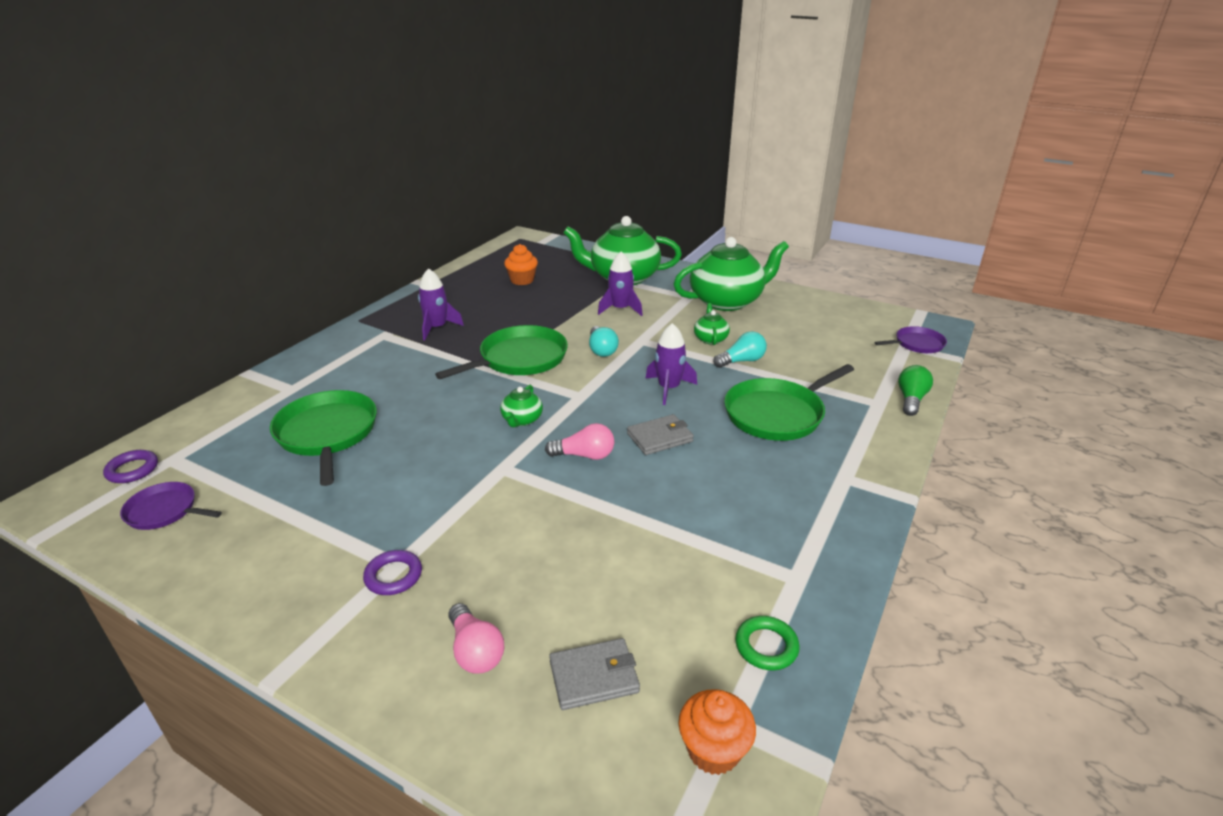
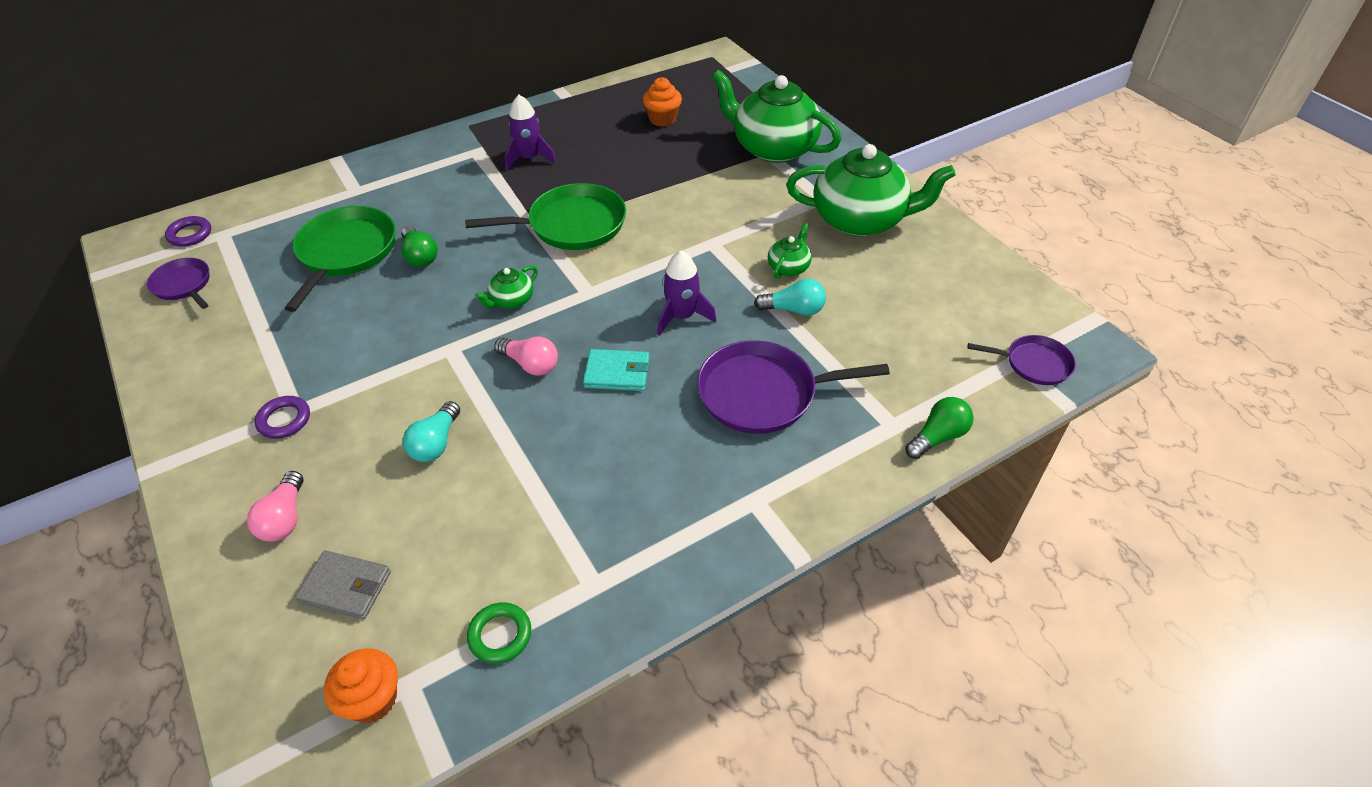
camera: 30 degrees right, 15 degrees up
turquoise light bulb [589,326,619,357] -> turquoise light bulb moved to [403,401,460,462]
purple rocket [598,252,643,316] -> none
grey wallet [627,414,694,455] -> turquoise wallet [583,349,649,391]
green pan [724,364,854,441] -> purple pan [697,340,890,434]
none -> green light bulb [401,226,438,267]

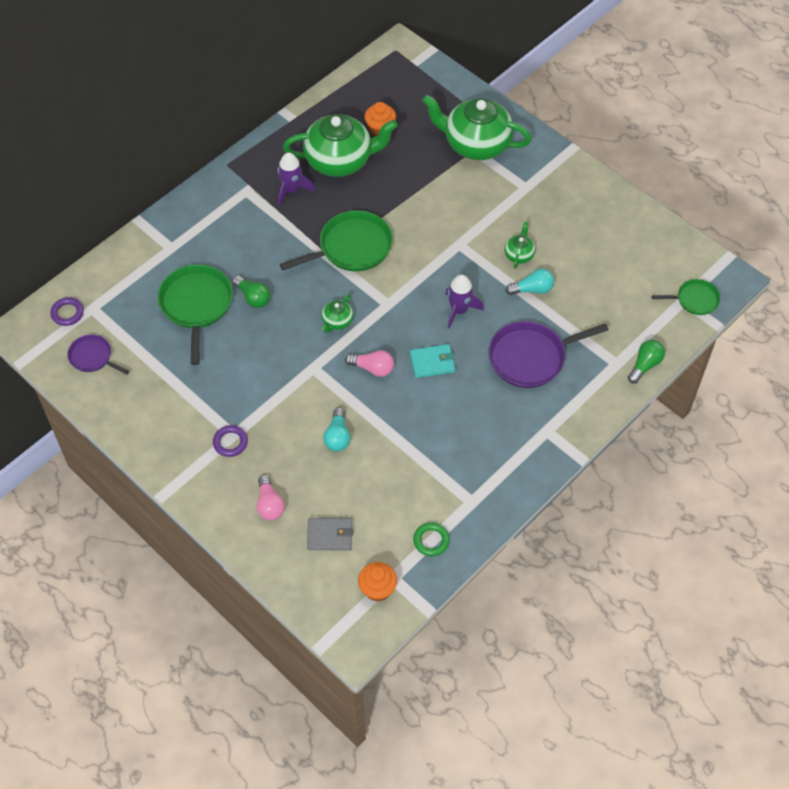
camera: 15 degrees left, 10 degrees up
green teapot [786,144,956,236] -> green teapot moved to [283,114,398,177]
purple pan [967,335,1076,385] -> green pan [652,279,720,315]

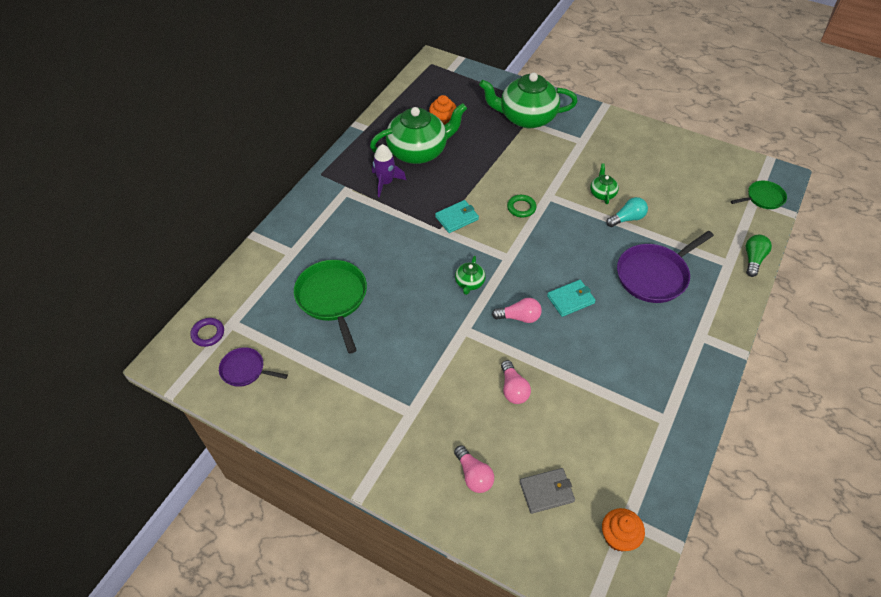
camera: 15 degrees left, 5 degrees down
purple ring [213,425,248,457] -> none
green light bulb [233,275,270,308] -> none
green pan [280,210,393,271] -> turquoise wallet [435,200,479,233]
turquoise light bulb [323,407,351,451] -> pink light bulb [501,360,531,404]
green ring [413,522,450,556] -> green ring moved to [507,195,536,217]
purple rocket [445,275,484,329] -> none

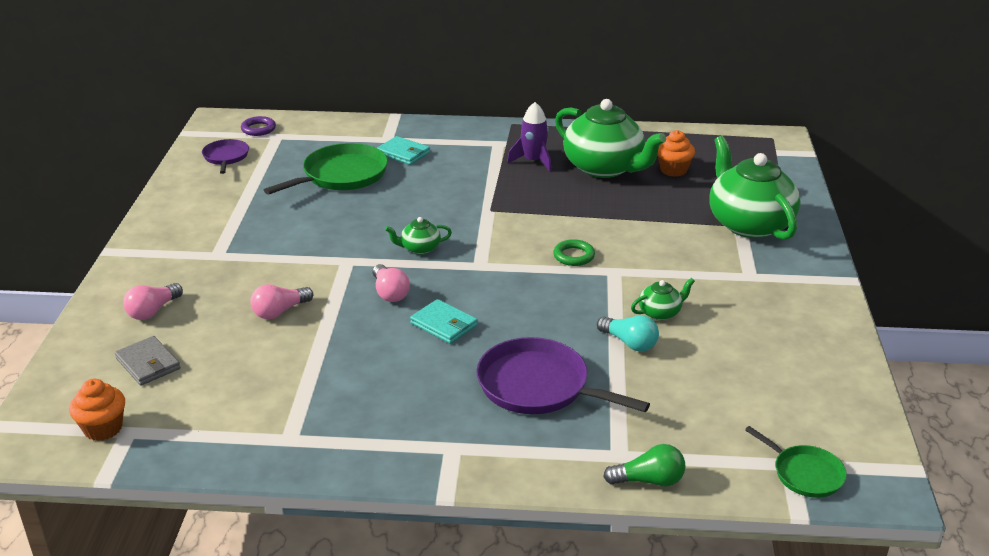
camera: 65 degrees right, 20 degrees down
turquoise wallet [435,200,479,233] -> turquoise wallet moved to [377,136,430,165]

